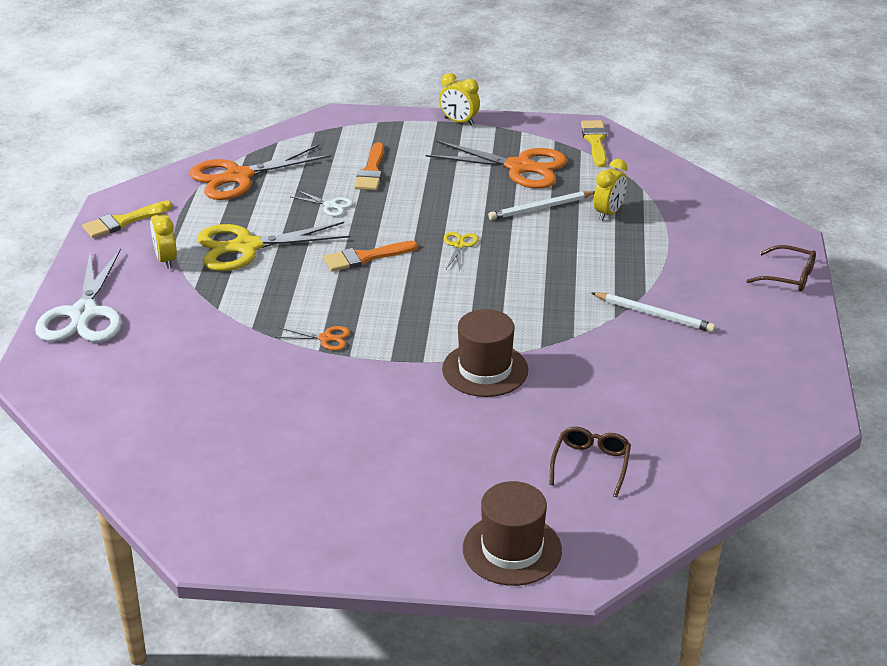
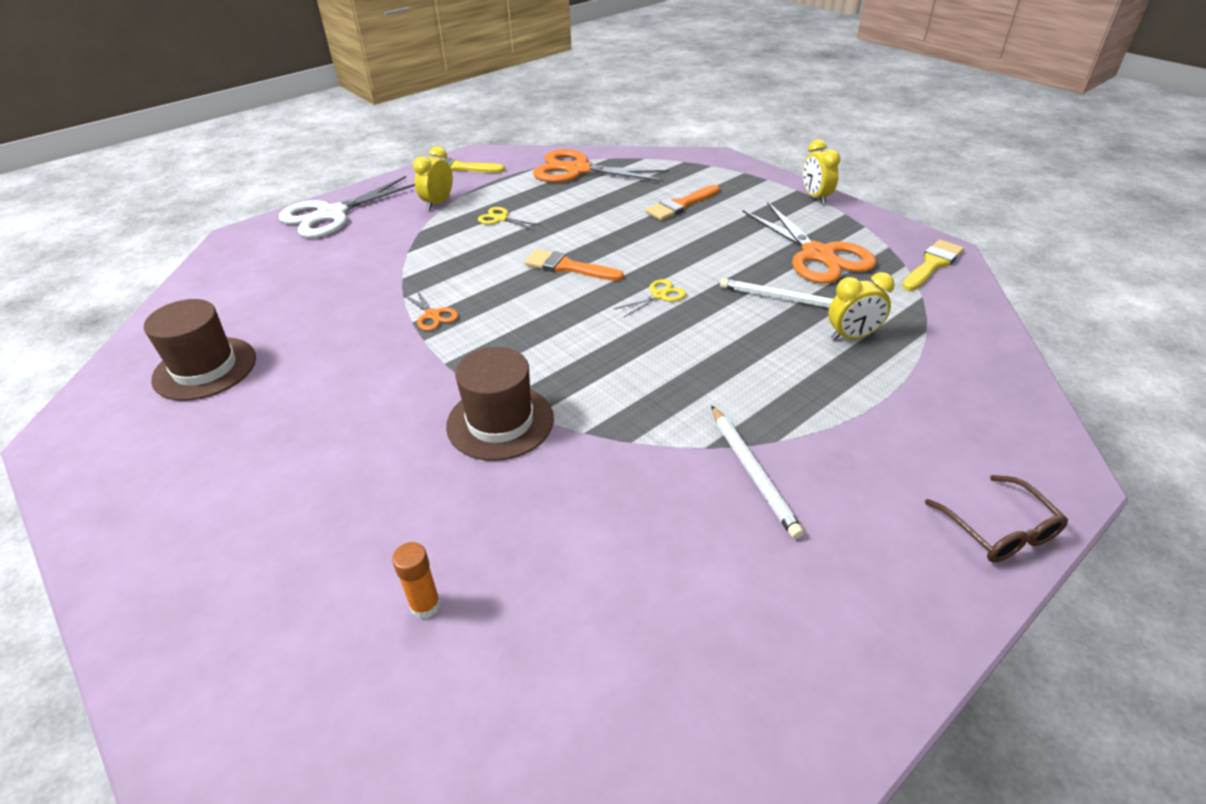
camera: 45 degrees right, 5 degrees up
yellow scissors [197,222,351,271] -> yellow scissors [478,207,542,230], size x0.45
white scissors [291,190,353,216] -> none
brown hat [463,481,562,586] -> brown hat moved to [144,299,256,401]
brown glasses [550,426,631,497] -> orange glue stick [392,542,441,619]

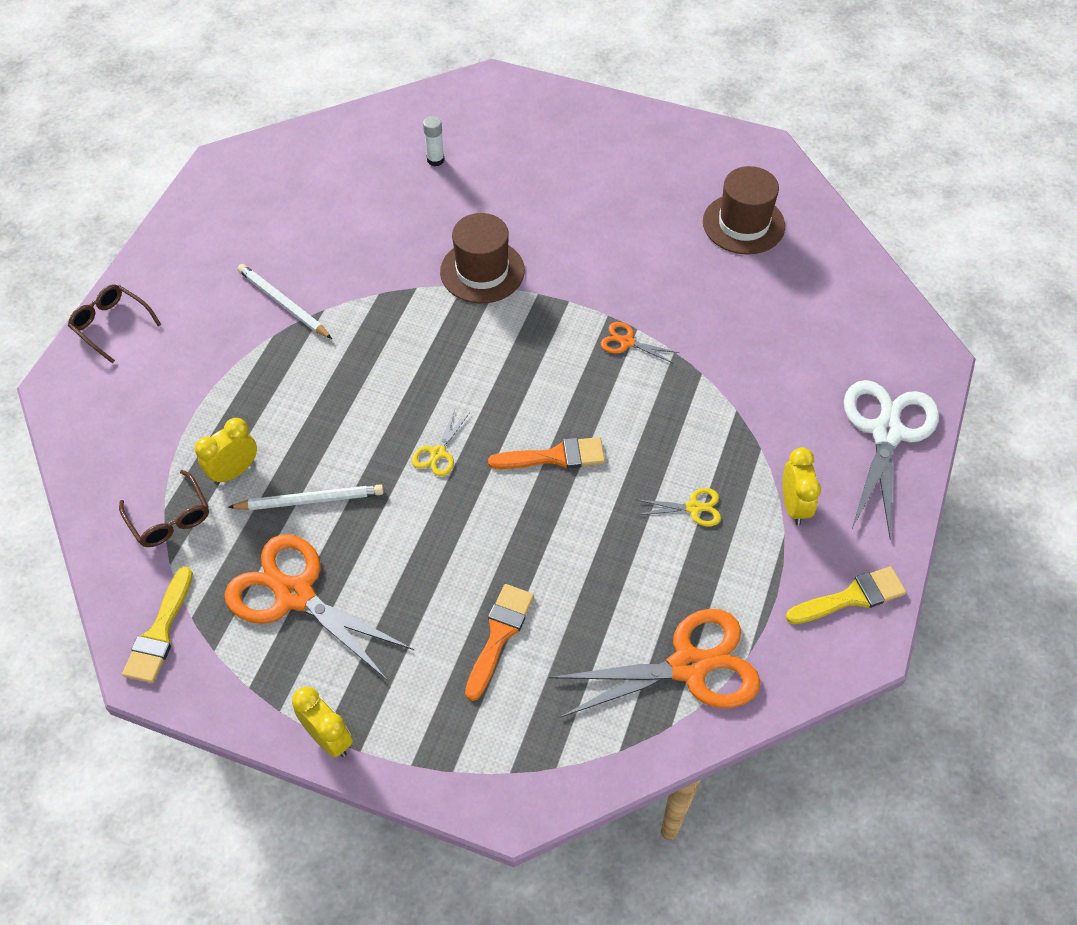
camera: 150 degrees right, 15 degrees up
orange glue stick [392,542,441,619] -> white glue stick [423,116,445,166]
none -> brown glasses [119,470,209,547]

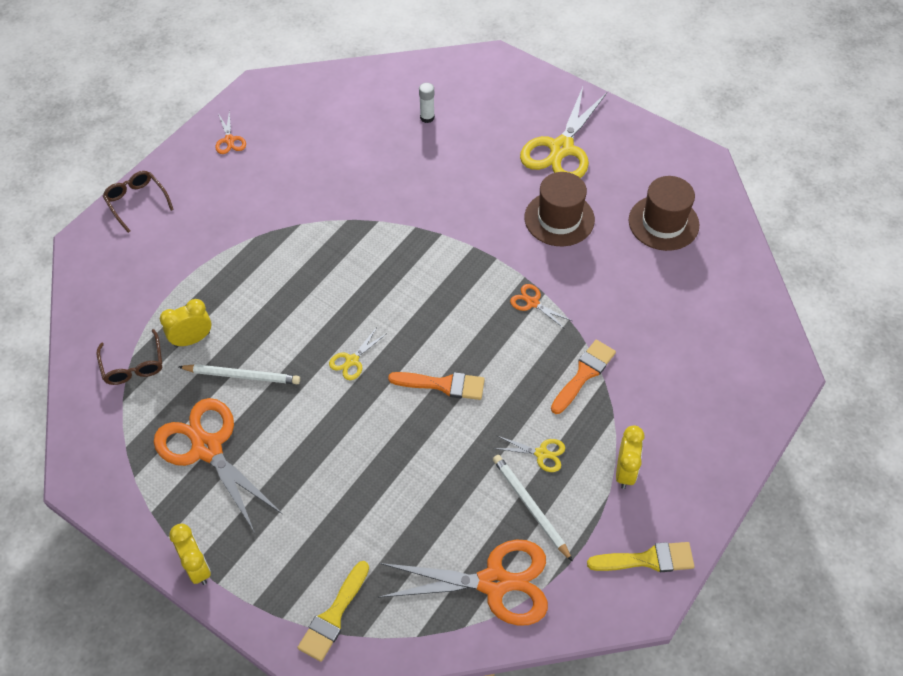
camera: 15 degrees right, 0 degrees up
yellow brush [122,566,193,683] -> yellow brush moved to [297,561,369,662]
white pencil [237,264,332,339] -> white pencil moved to [493,455,573,562]
brown hat [440,213,525,303] -> brown hat moved to [524,172,595,246]
orange brush [465,584,534,701] -> orange brush moved to [551,340,616,414]
white scissors [844,380,939,539] -> none
none -> orange scissors [215,111,246,154]
none -> yellow scissors [520,87,607,178]

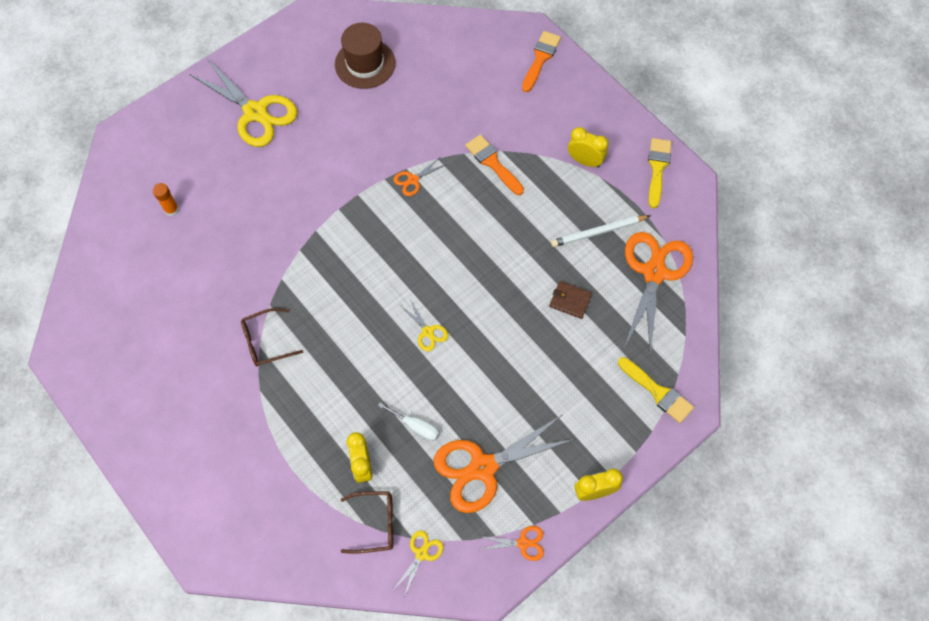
camera: 75 degrees left, 10 degrees up
brown glasses [103,171,174,233] -> brown glasses moved to [241,308,303,366]
white pencil [179,364,300,384] -> white screwdriver [378,402,439,441]
orange scissors [215,111,246,154] -> orange scissors moved to [479,526,544,561]
orange brush [388,372,485,400] -> orange brush moved to [522,31,561,92]
white glue stick [419,83,435,123] -> orange glue stick [153,183,179,216]
yellow scissors [493,436,565,472] -> yellow scissors moved to [393,531,444,595]
brown hat [524,172,595,246] -> none
none -> brown wallet [549,281,592,319]

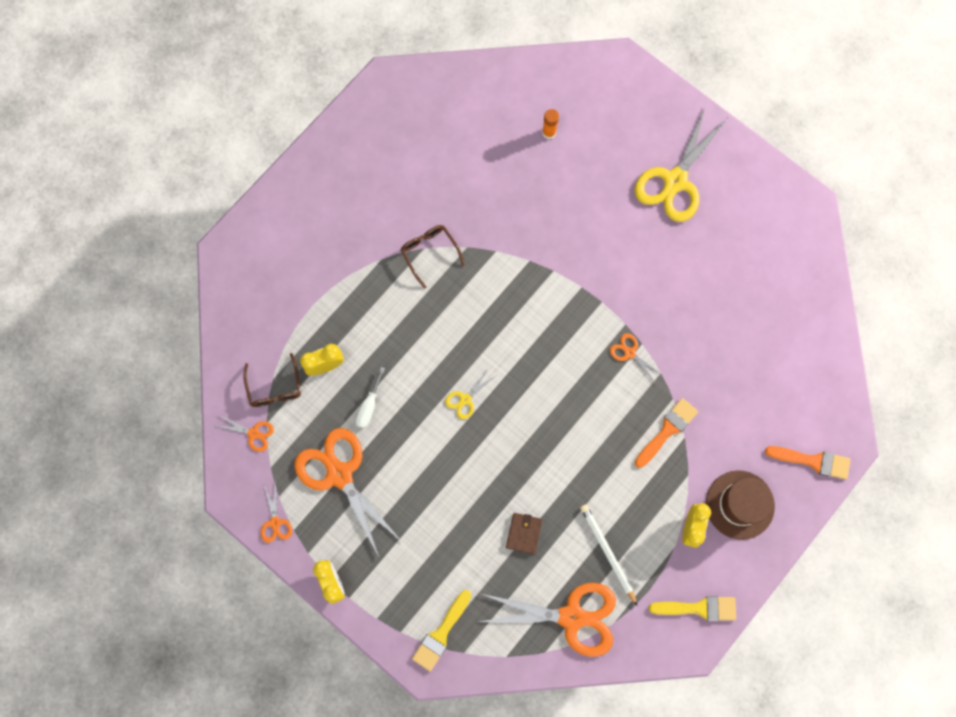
camera: 80 degrees right, 10 degrees up
brown hat [335,23,395,89] -> brown hat moved to [706,470,775,540]
yellow scissors [393,531,444,595] -> orange scissors [217,415,274,452]

